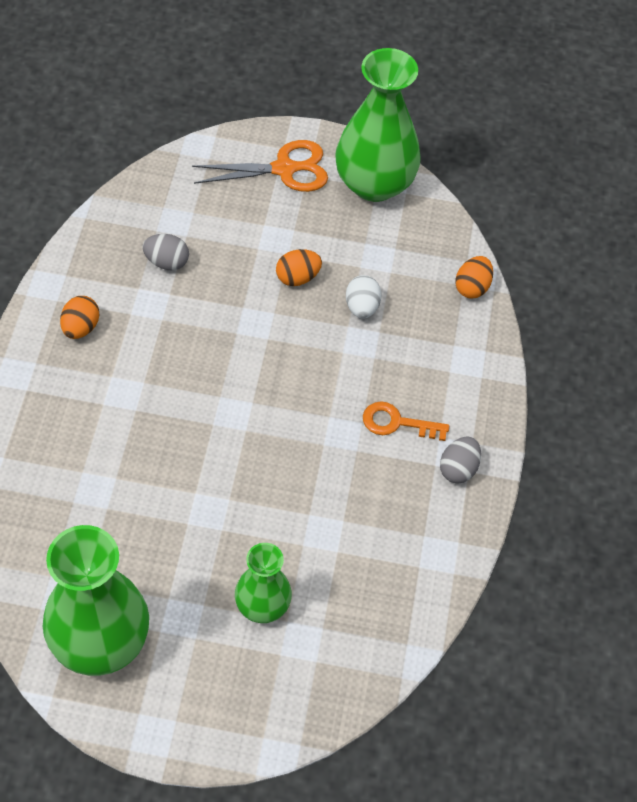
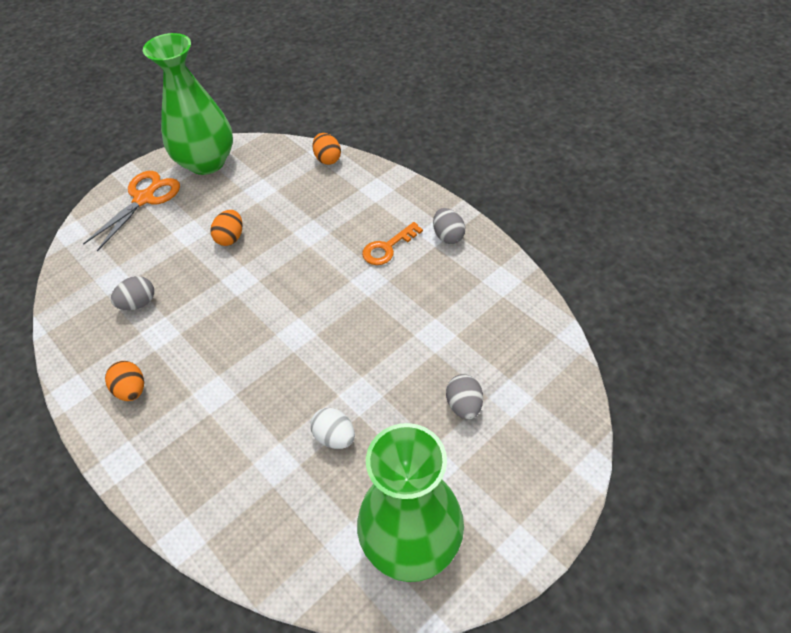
camera: 45 degrees left, 5 degrees down
green vase [235,543,292,623] -> grey egg [446,374,483,420]
white egg [346,275,381,318] -> white egg moved to [310,408,355,449]

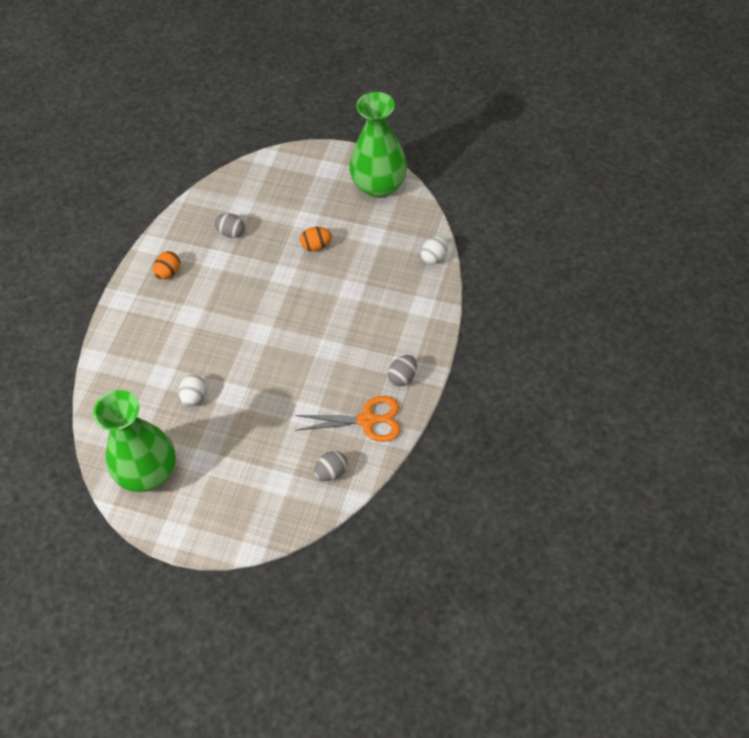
camera: 60 degrees right, 5 degrees up
orange scissors [83,171,180,251] -> orange scissors moved to [295,396,401,442]
orange egg [313,133,341,165] -> white egg [421,236,447,264]
orange key [362,222,423,265] -> none
grey egg [446,374,483,420] -> grey egg moved to [314,451,348,481]

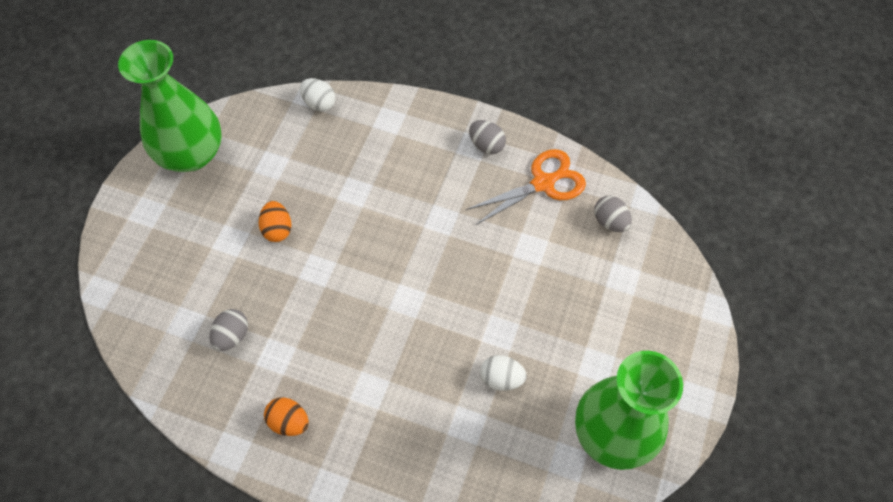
camera: 90 degrees left, 5 degrees up
orange scissors [295,396,401,442] -> orange scissors turned 60 degrees clockwise [466,149,586,225]

